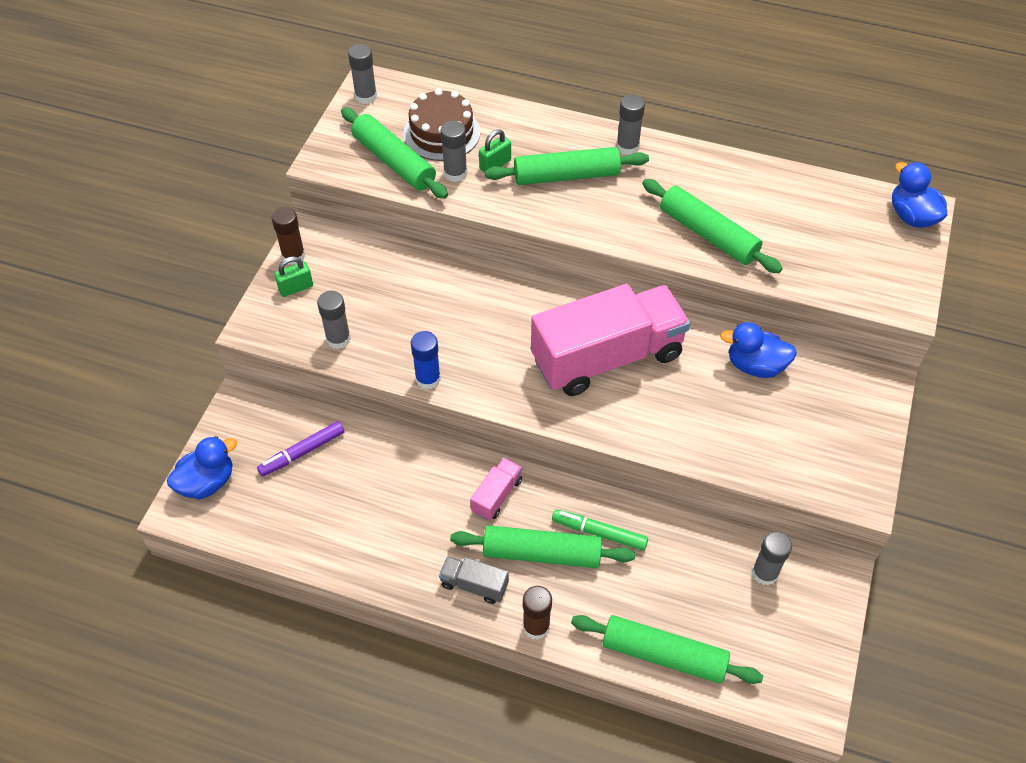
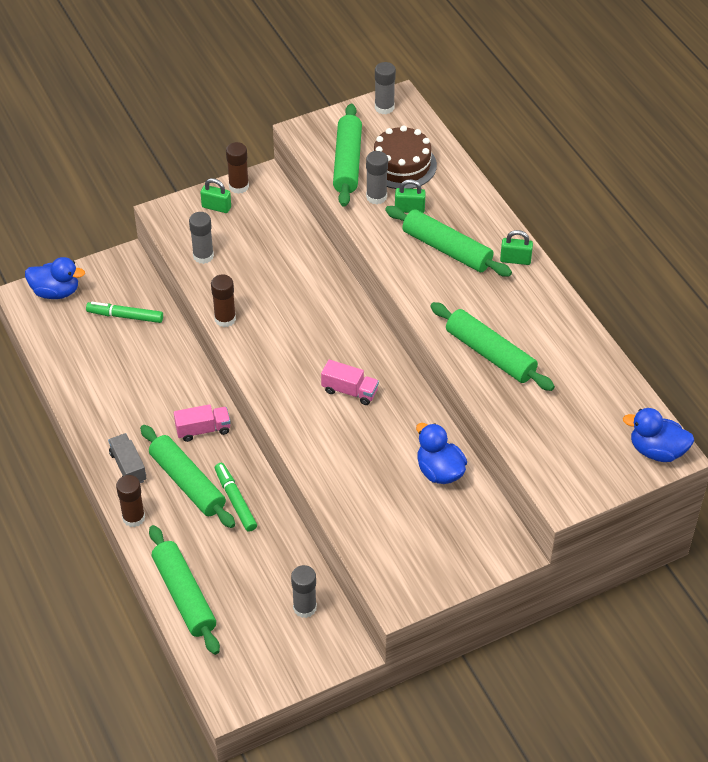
camera: 45 degrees right, 5 degrees down
purple marker [257,421,345,476] -> green marker [86,302,163,323]
blue glue stick [411,331,441,390] -> brown glue stick [211,274,236,327]
pink truck [531,284,690,396] -> pink truck [321,360,379,405], size x0.41
grey glue stick [616,94,645,155] -> green padlock [500,230,533,265]
green rolling pin [642,179,783,273] -> green rolling pin turned 45 degrees counterclockwise [430,302,555,391]
blue duck [892,162,947,228] -> blue duck turned 90 degrees counterclockwise [623,408,694,462]

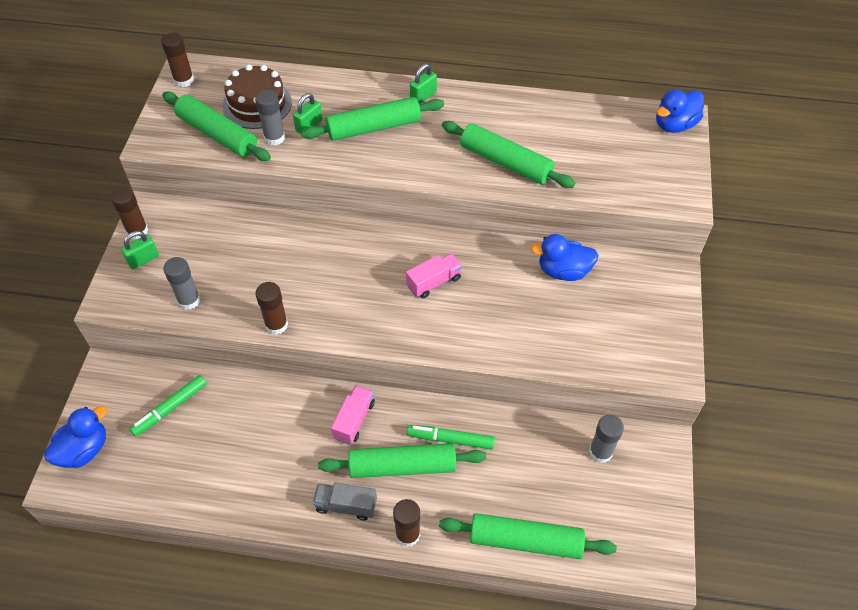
camera: 55 degrees left, 5 degrees up
grey glue stick [375,62,396,114] -> brown glue stick [161,32,194,87]
green rolling pin [430,302,555,391] -> green rolling pin turned 45 degrees clockwise [442,121,575,188]

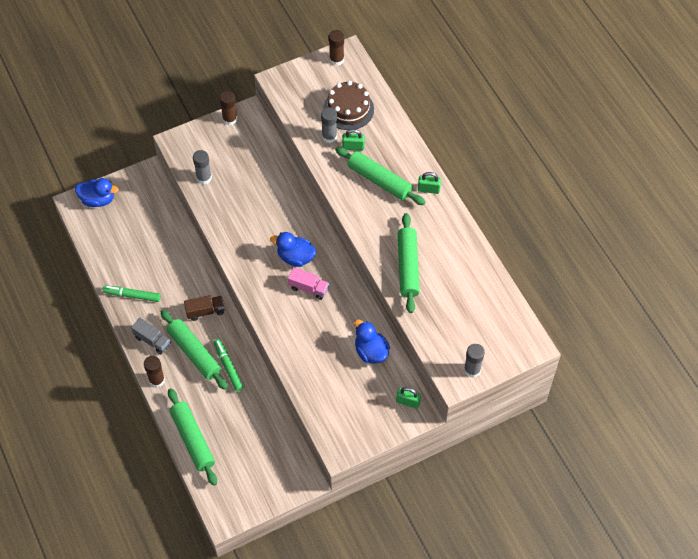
camera: 55 degrees right, 5 degrees up
green padlock [121,231,159,269] -> green padlock moved to [396,387,421,409]
green marker [129,375,207,437] -> green marker moved to [103,285,161,302]
green rolling pin [162,91,271,161] -> none
brown glue stick [255,282,288,335] -> none
grey truck [312,482,377,521] -> grey truck turned 150 degrees clockwise [131,318,171,354]
pink truck [331,385,375,444] -> brown truck [184,295,225,321]
grey glue stick [589,415,624,463] -> grey glue stick moved to [464,344,485,378]
blue duck [656,90,704,133] -> blue duck moved to [270,232,316,267]

